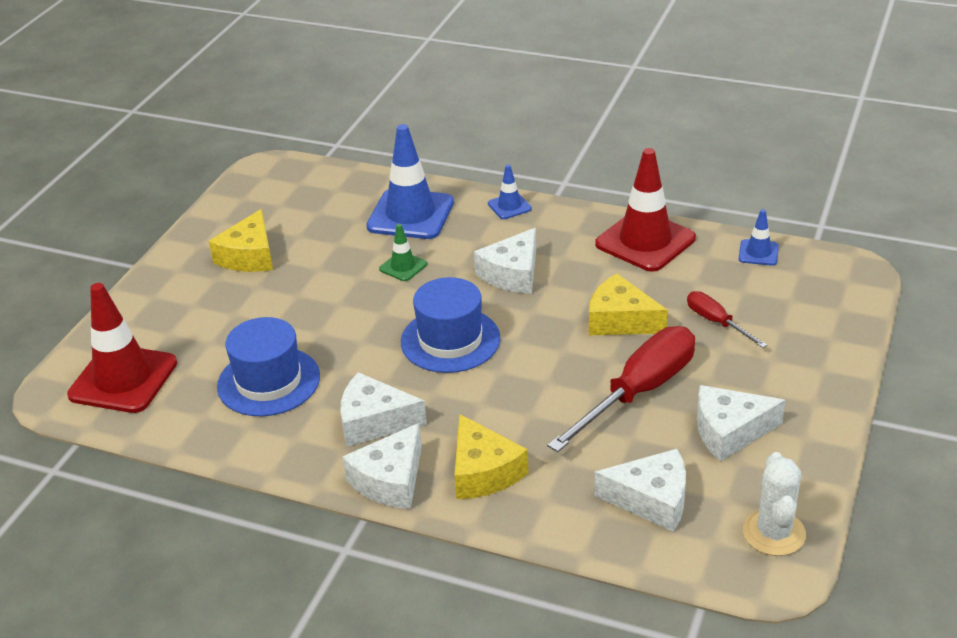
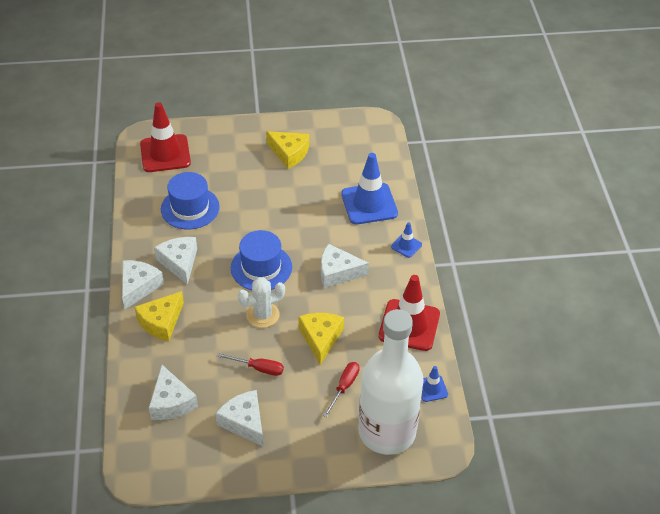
camera: 60 degrees right, 10 degrees up
yellow cheese [209,209,273,272] -> yellow cheese turned 135 degrees counterclockwise [266,131,309,169]
white cheese [342,423,422,509] -> white cheese turned 105 degrees clockwise [122,260,164,309]
green traffic cone [379,224,427,281] -> none
red screwdriver [547,326,695,452] -> red screwdriver [217,353,284,376], size x0.51
white cactus [743,452,806,556] -> white cactus moved to [238,278,285,328]
none -> white bottle [358,309,424,455]

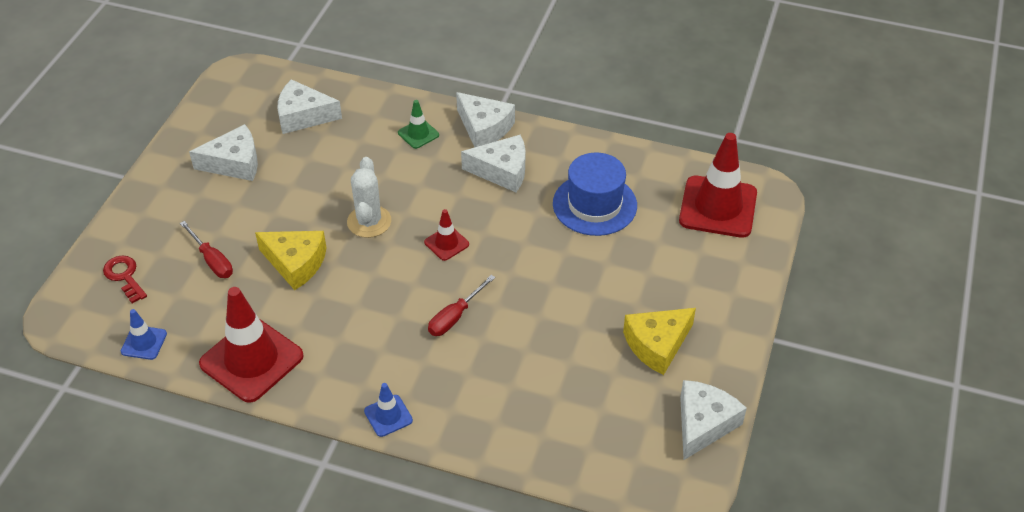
camera: 115 degrees right, 0 degrees up
yellow cheese [134,291,184,341] -> green traffic cone [398,100,439,149]
red screwdriver [217,353,284,376] -> red screwdriver moved to [428,275,495,336]
blue hat [231,230,292,290] -> red traffic cone [424,209,469,261]
white cheese [321,244,369,288] -> white cheese moved to [680,380,747,460]
blue traffic cone [341,153,398,224] -> none
white bottle [358,309,424,455] -> red key [103,255,147,303]

